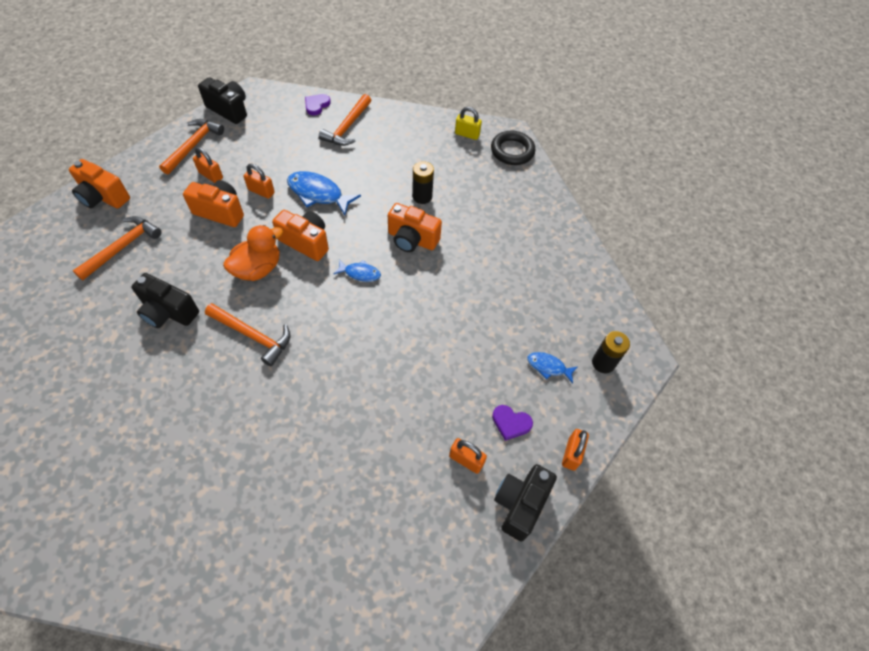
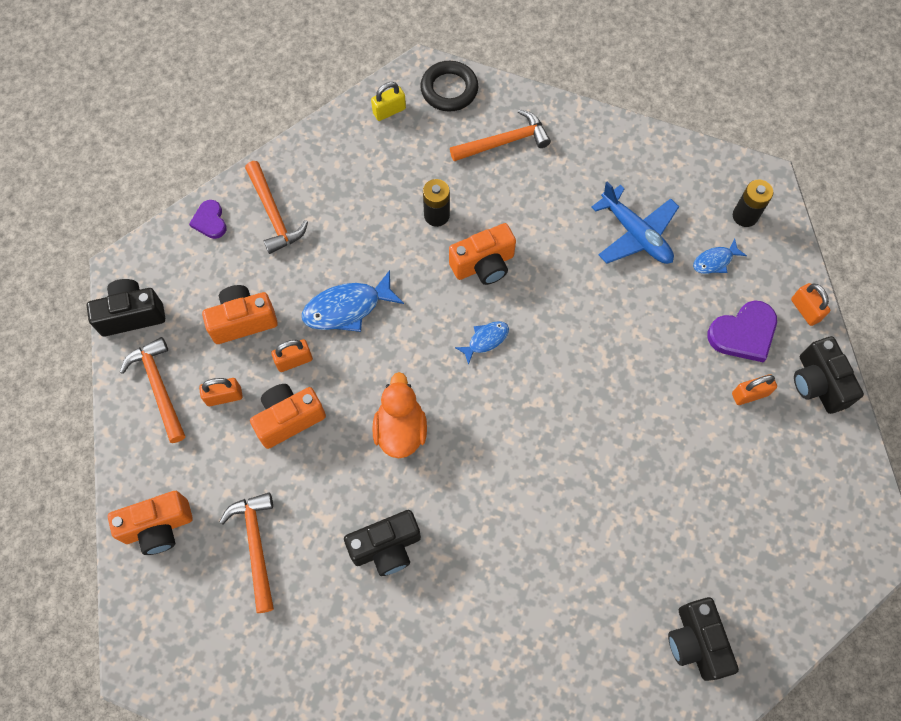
camera: 45 degrees left, 10 degrees up
orange hammer [205,303,290,366] -> orange hammer moved to [450,109,551,161]
orange camera [272,210,329,261] -> orange camera moved to [202,285,278,344]
purple heart [492,405,533,441] -> purple heart [707,301,777,362], size x1.65
none -> blue plane [591,181,679,264]
none -> black camera [668,597,739,681]

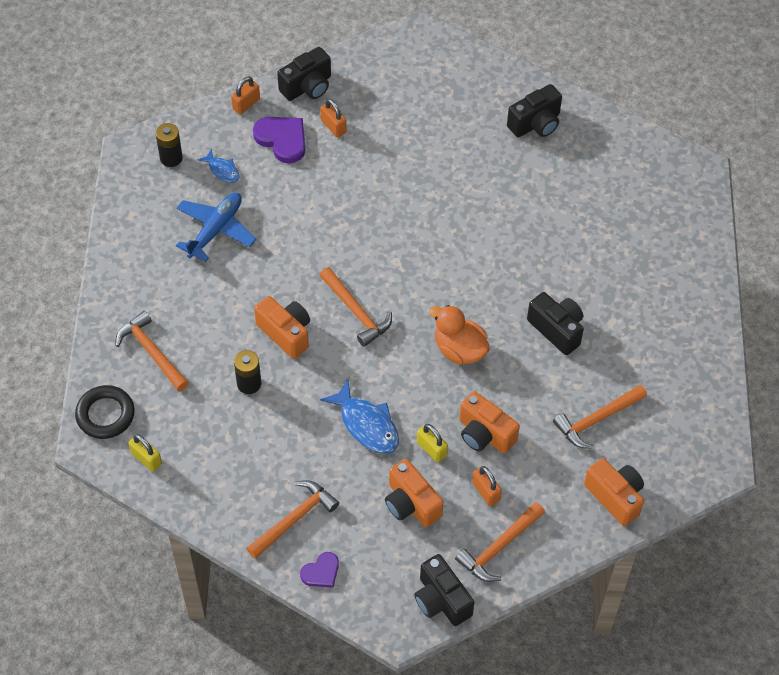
camera: 110 degrees left, 10 degrees down
orange padlock [271,339,313,372] -> yellow padlock [417,424,448,462]
orange duck [372,372,427,458] -> orange duck turned 60 degrees clockwise [429,305,490,365]
blue fish [455,321,509,365] -> orange hammer [319,267,392,347]

